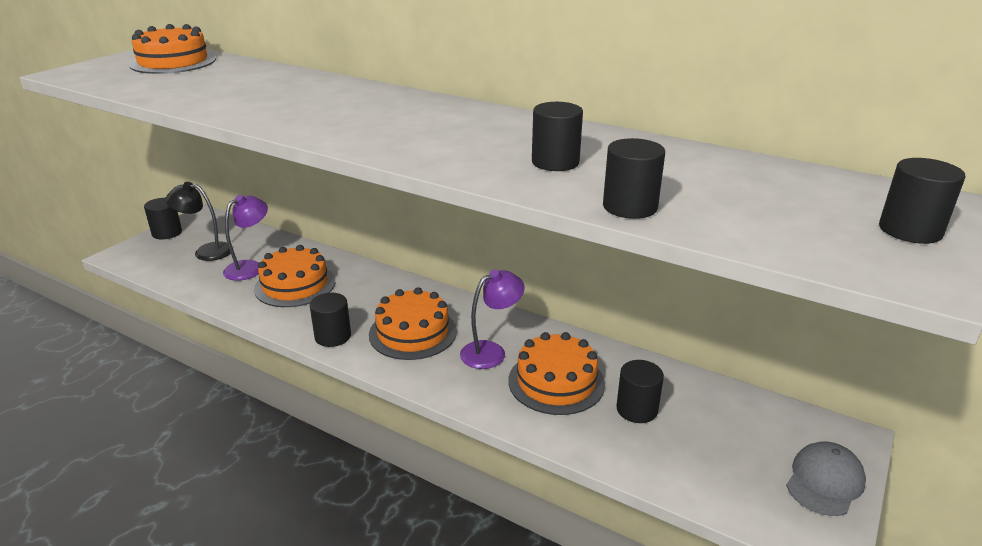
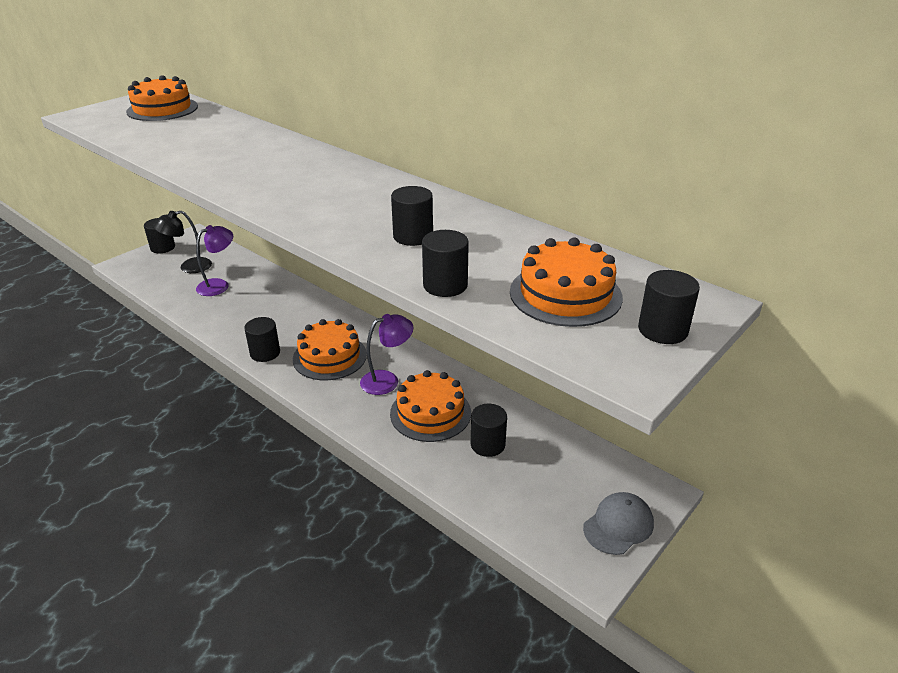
camera: 10 degrees right, 5 degrees up
black lamp [165,182,231,261] -> black lamp turned 45 degrees counterclockwise [153,211,212,273]
orange cake [254,245,335,307] -> orange cake moved to [510,238,623,327]

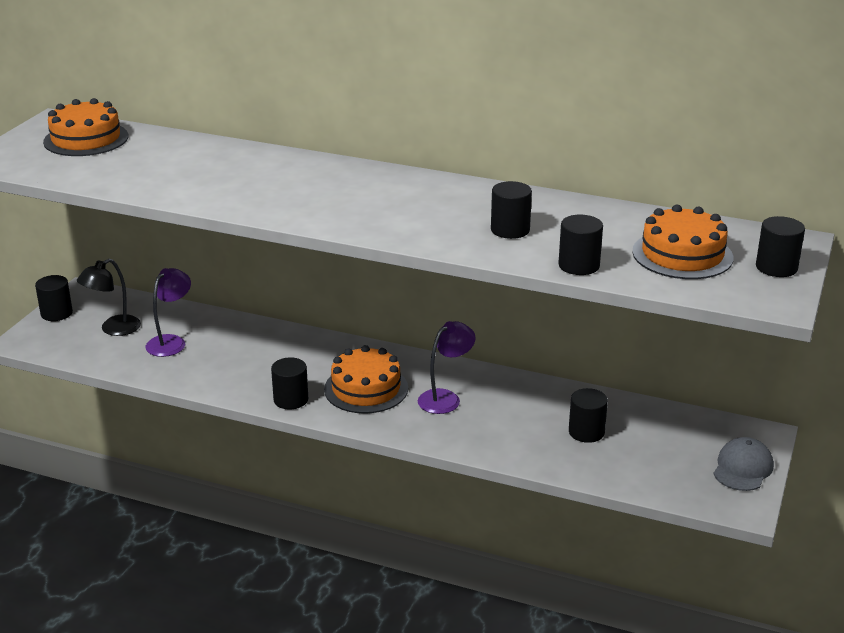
camera: 20 degrees left, 5 degrees down
orange cake [390,370,471,442] -> none

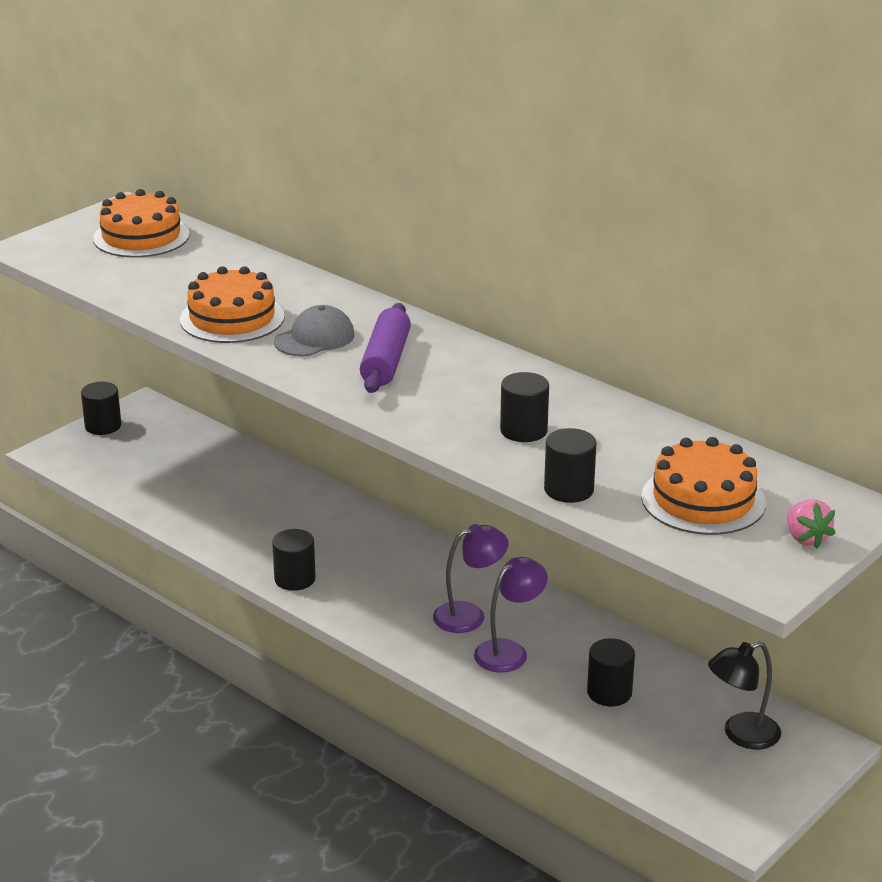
camera: 20 degrees right, 0 degrees up
black lamp [77,259,141,336] -> black lamp moved to [708,642,781,749]
purple lamp [145,268,191,357] -> purple lamp moved to [474,557,548,673]
orange cake [324,345,408,414] -> orange cake moved to [180,266,285,343]
grey cap [714,437,774,491] -> grey cap moved to [274,305,355,356]
black cylinder [756,216,805,277] -> pink strawberry [787,499,836,549]
none -> purple rolling pin [360,303,411,393]

